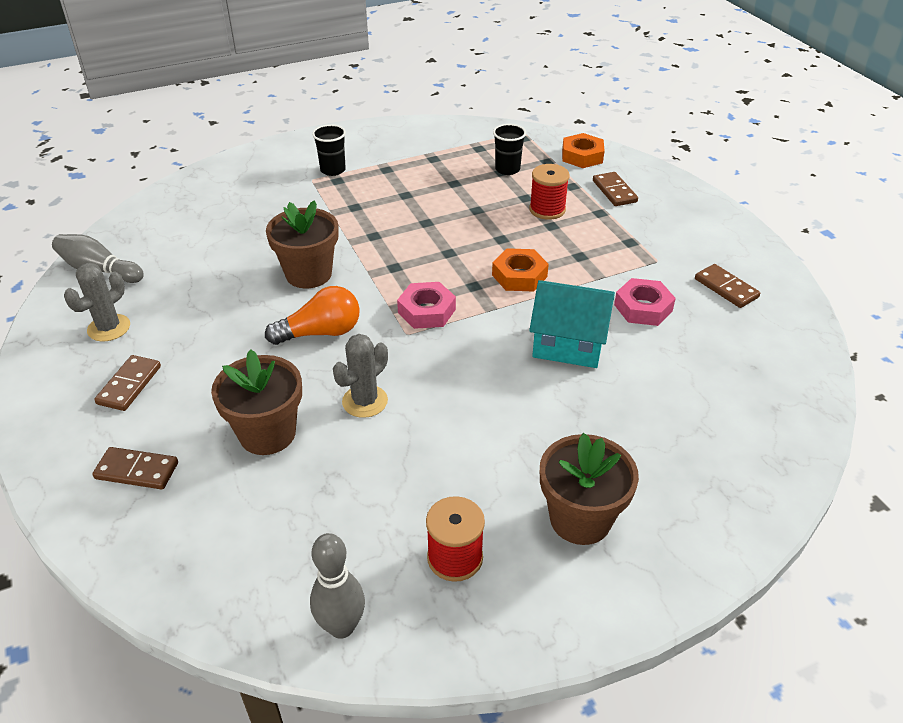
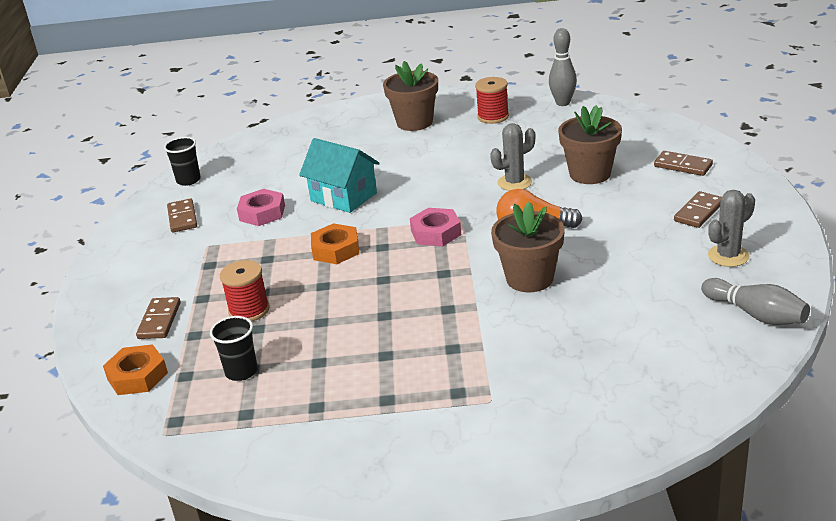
camera: 155 degrees left, 10 degrees down
black cup [312,124,346,176] -> black cup moved to [164,137,201,186]

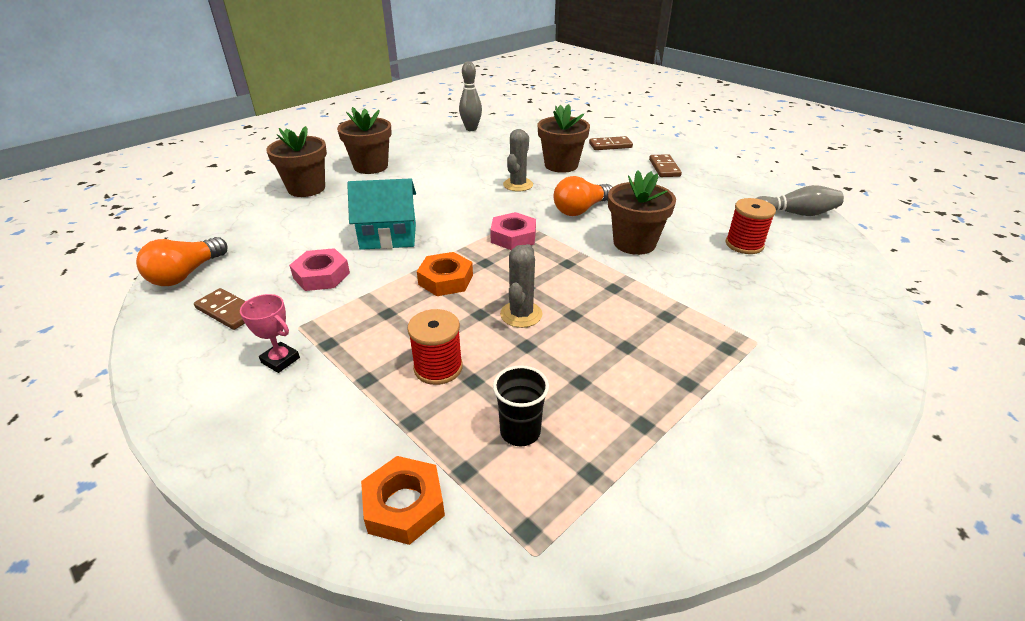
camera: 45 degrees left, 5 degrees up
brown domino [136,297,181,339] -> none
black cup [164,137,201,186] -> orange light bulb [136,237,227,286]
red spool [475,77,509,124] -> red spool moved to [725,198,776,254]
grey cactus [708,190,755,267] -> grey cactus moved to [500,244,542,328]
none -> pink trophy [240,294,300,373]
none -> brown flower pot [266,126,327,197]

